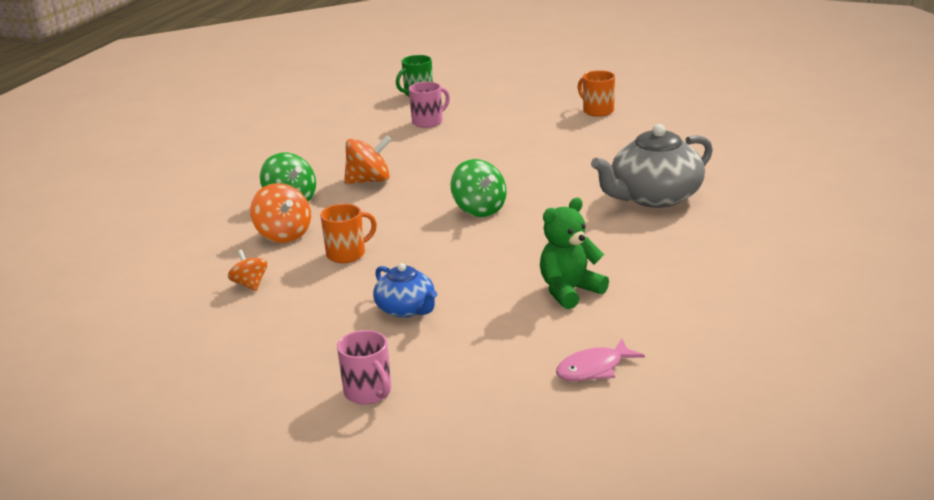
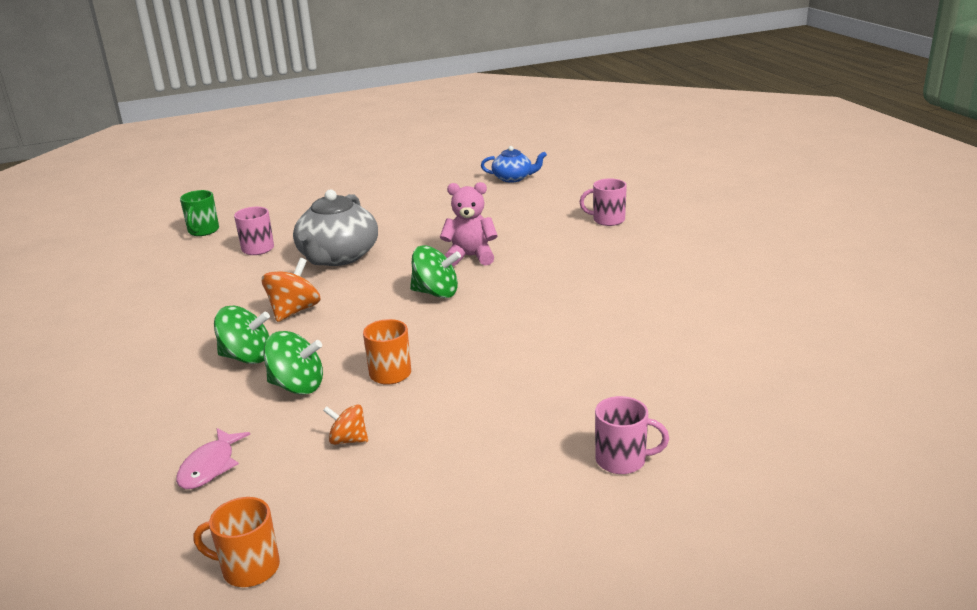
camera: 45 degrees left, 0 degrees up
orange spinning top [250,183,311,243] -> green spinning top [263,331,323,395]
blue teapot [373,263,437,318] -> blue teapot moved to [481,146,547,183]
green teddy bear [540,198,609,309] -> none
pink fish [556,339,645,381] -> pink fish moved to [176,428,250,489]
orange mug [578,70,615,117] -> orange mug moved to [193,497,280,587]
grey teapot [591,124,713,208] -> grey teapot moved to [293,189,378,266]
none -> pink teddy bear [440,182,498,266]
none -> pink mug [580,178,627,226]

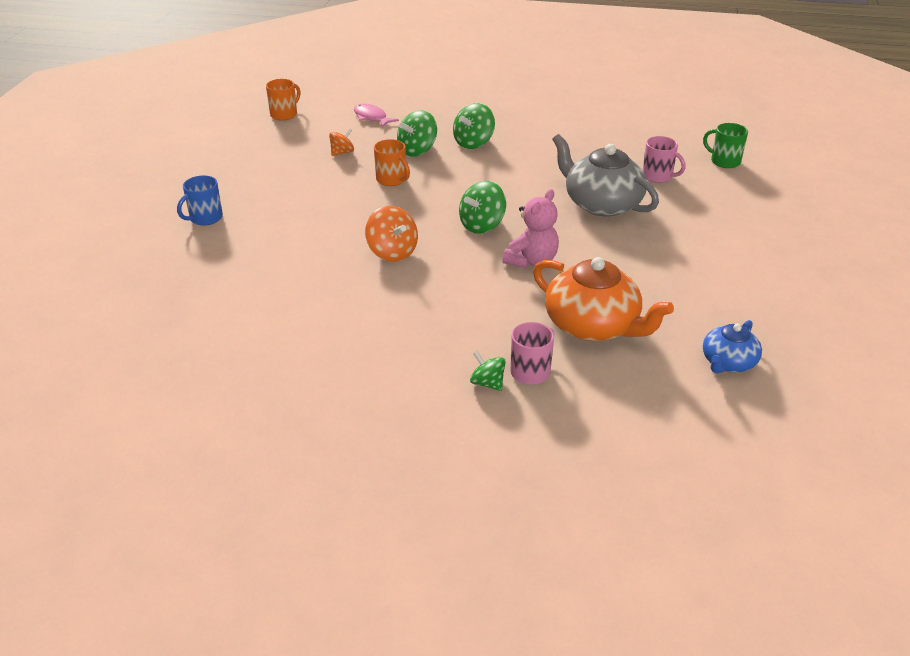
camera: 120 degrees right, 10 degrees up
orange spinning top [262,258,320,322] -> orange spinning top moved to [365,206,418,262]
pink mug [595,396,669,474] -> blue mug [177,176,223,225]
none -> green spinning top [470,351,506,391]
none -> orange teapot [533,257,674,341]

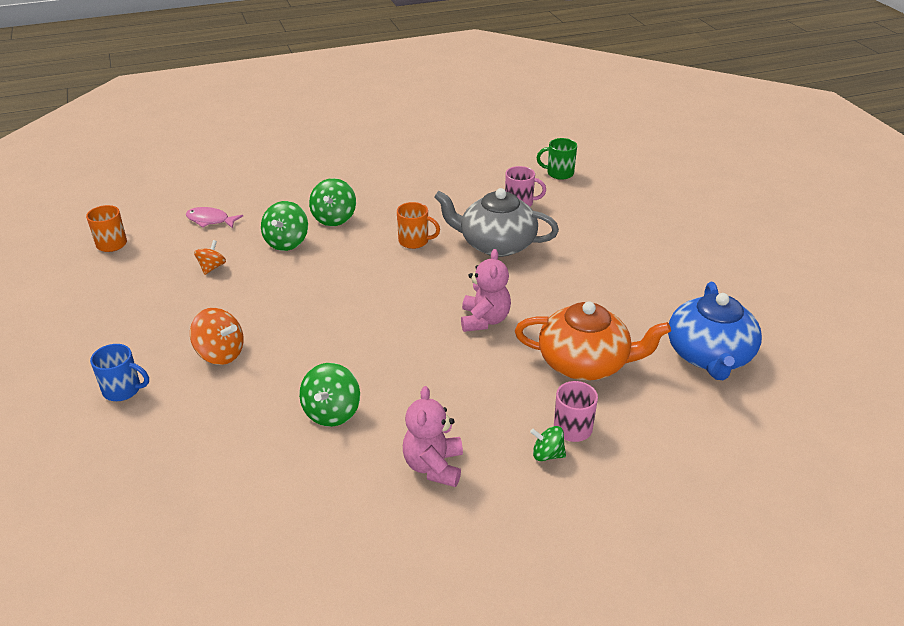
camera: 30 degrees left, 0 degrees up
blue mug [177,176,223,225] -> blue mug turned 90 degrees counterclockwise [90,344,149,401]
orange spinning top [365,206,418,262] -> orange spinning top moved to [190,308,243,365]
orange mug [374,139,410,186] -> orange mug moved to [397,202,440,249]
green spinning top [459,181,506,234] -> green spinning top moved to [299,363,360,427]
blue teapot [703,320,762,373] -> blue teapot [668,282,762,380], size x1.76
none -> pink teddy bear [403,386,463,487]

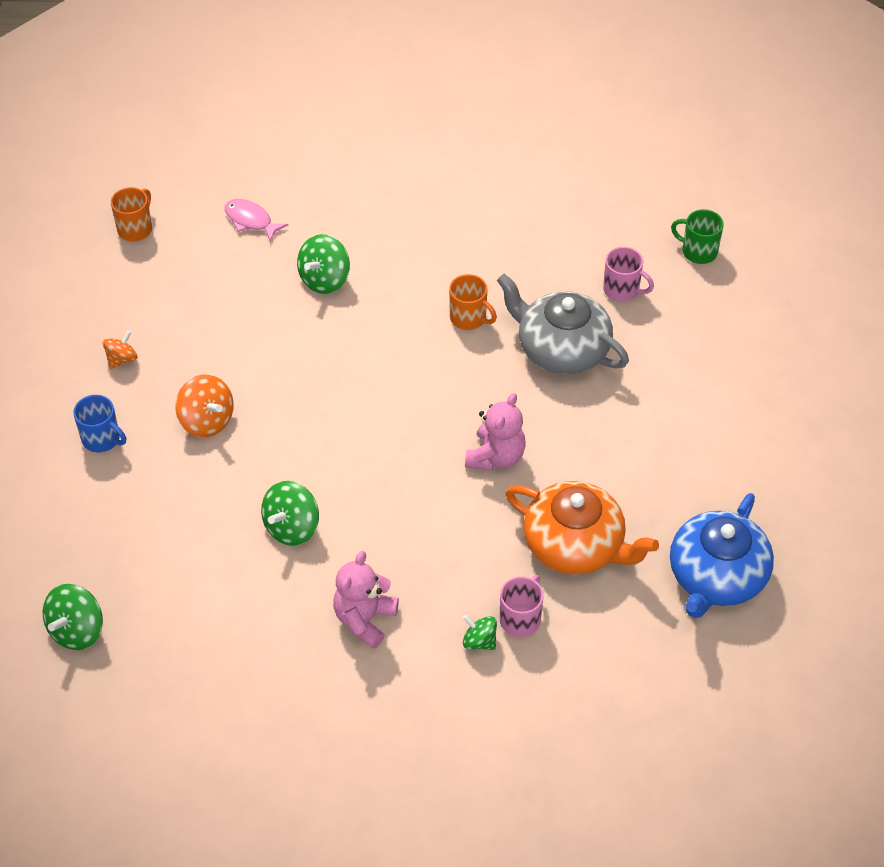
camera: 20 degrees right, 15 degrees up
orange spinning top [194,240,226,275] -> orange spinning top moved to [103,330,137,369]
green spinning top [309,178,356,226] -> green spinning top moved to [43,584,103,650]

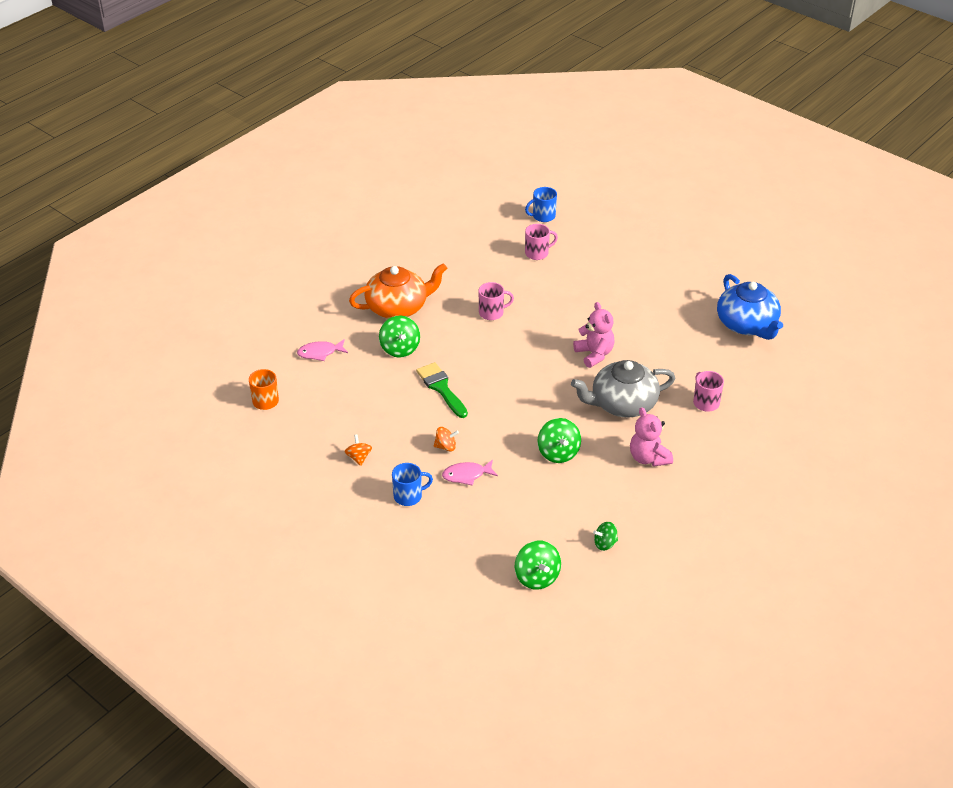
camera: 50 degrees left, 10 degrees down
orange spinning top [175,374,234,437] -> orange spinning top [434,427,459,452], size x0.62
orange mug [449,274,497,330] -> pink mug [479,282,514,320]
green spinning top [463,615,497,650] -> green spinning top moved to [593,522,618,551]
grey teapot [497,274,629,374] -> grey teapot moved to [571,360,675,417]
orange teapot [505,481,659,574] -> orange teapot moved to [349,263,447,319]
green mug [671,209,724,264] -> blue mug [525,187,557,222]
none -> green brush [416,362,468,418]
none -> pink fish [442,460,498,486]

